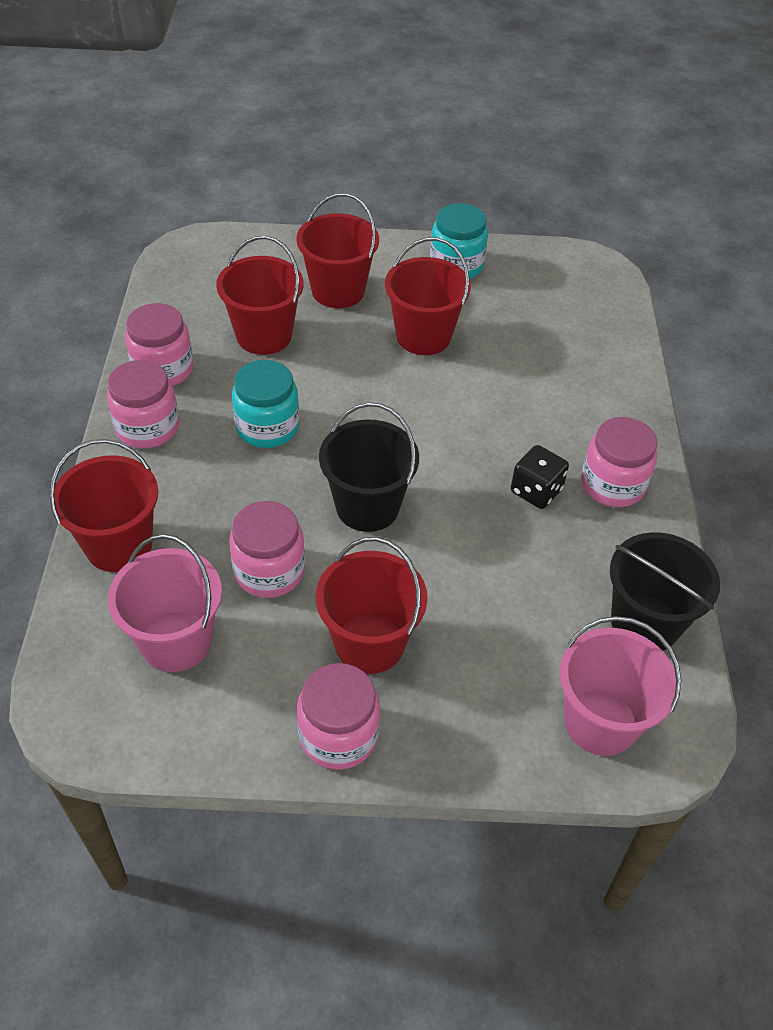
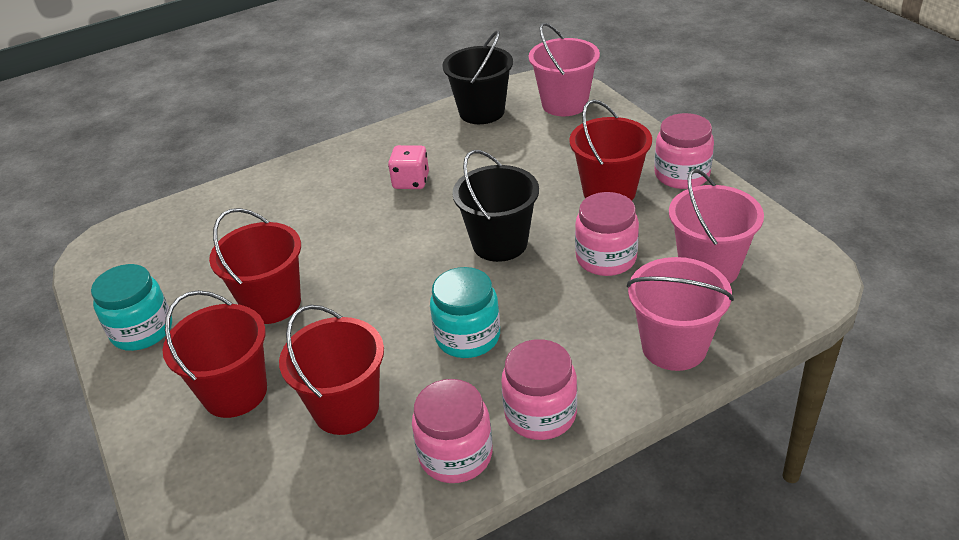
camera: 115 degrees left, 10 degrees down
red bucket [50,439,158,572] -> pink bucket [627,257,734,371]
black dice [511,445,569,509] -> pink dice [388,145,429,189]
pink jar [581,417,657,507] -> none

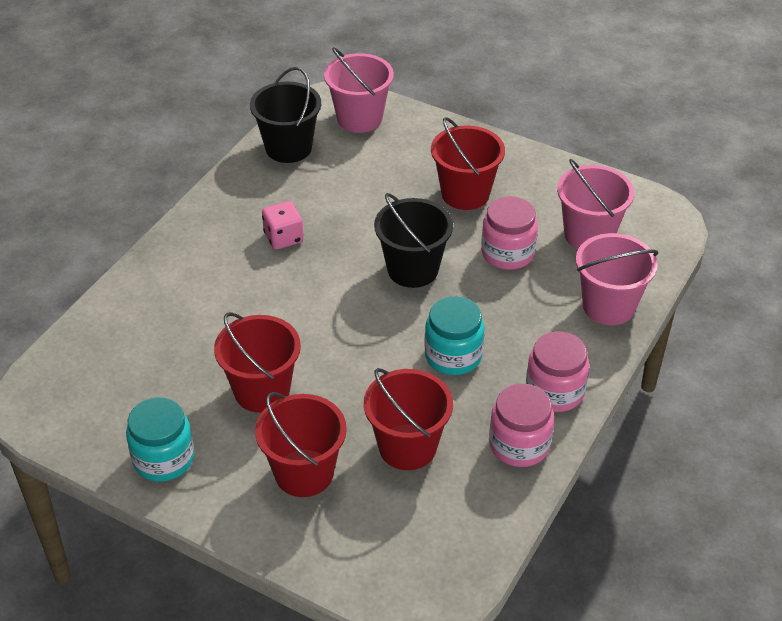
camera: 35 degrees left, 5 degrees up
pink jar [654,113,714,189] -> none

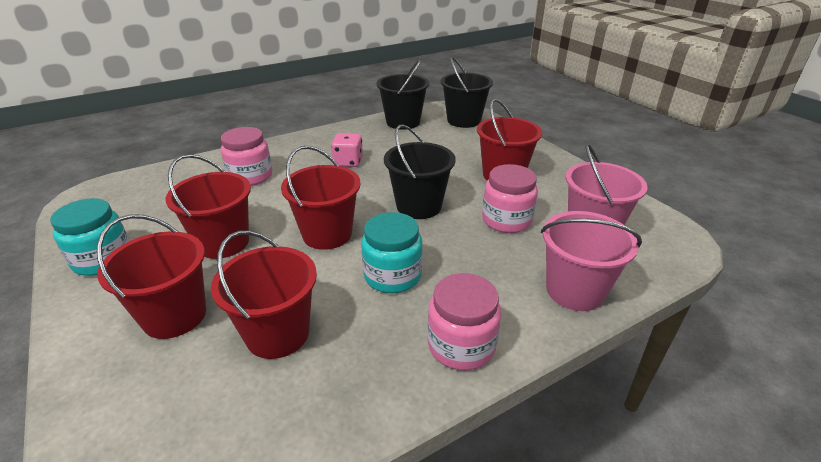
camera: 30 degrees right, 10 degrees down
pink bucket [324,47,394,133] -> black bucket [440,57,493,128]
pink jar [489,383,554,467] -> pink jar moved to [221,127,272,186]
none -> red bucket [281,146,361,250]

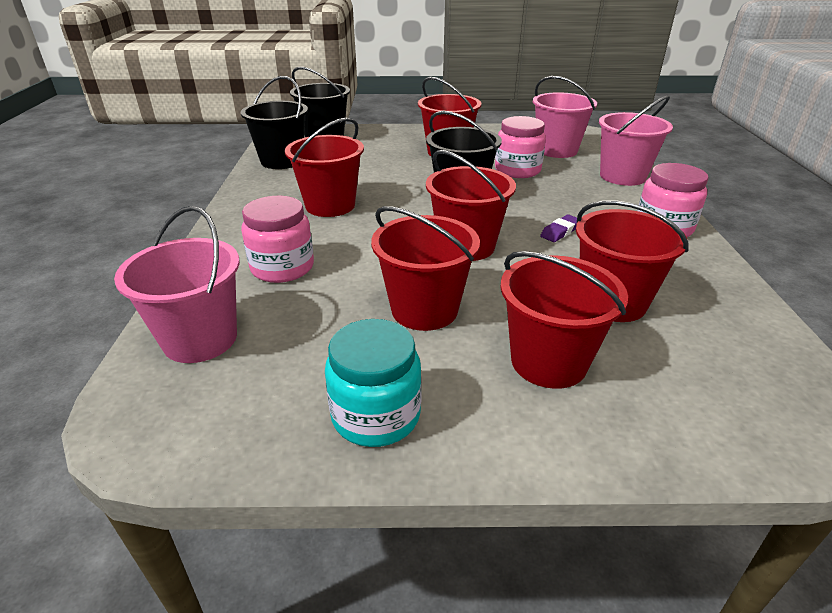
camera: 60 degrees left, 0 degrees up
pink dice [331,133,363,167] -> red bucket [285,118,364,217]
turquoise jar [361,212,423,293] -> purple eraser [540,215,577,242]
none -> pink bucket [114,206,240,363]

